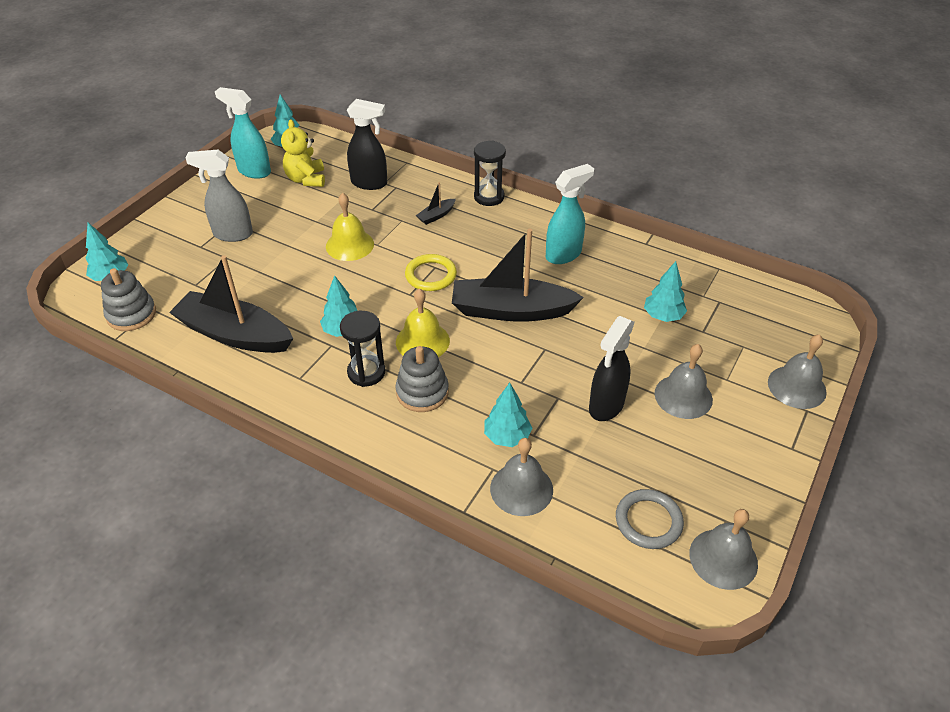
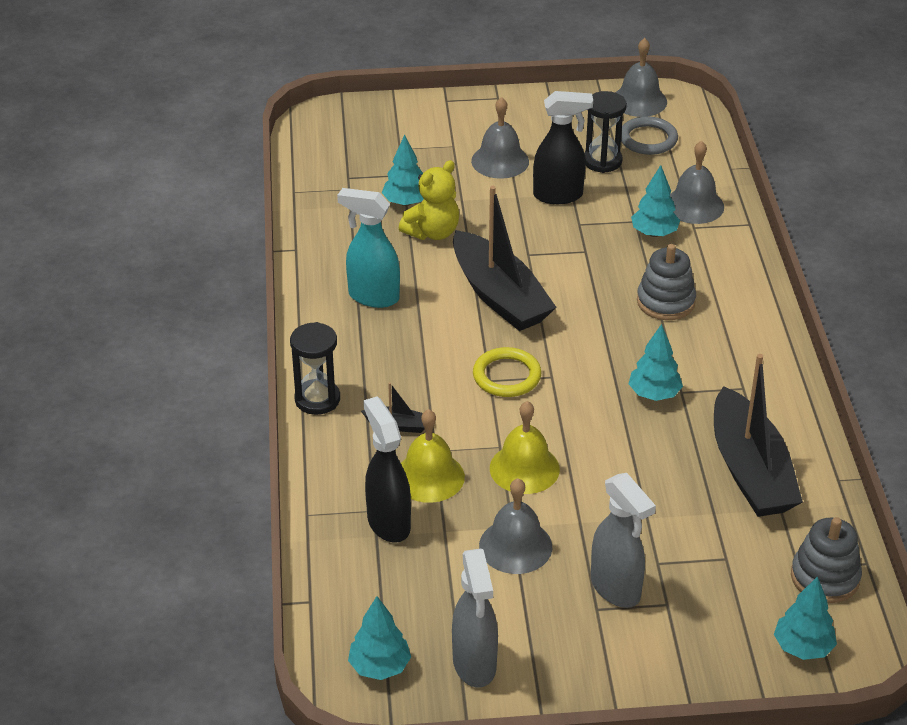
camera: 125 degrees left, 5 degrees down
turquoise spray bottle [215,87,271,179] -> grey spray bottle [452,549,498,687]
yellow teddy bear [281,120,325,187] -> yellow teddy bear moved to [399,160,459,240]
black hourglass [340,311,385,387] -> black hourglass moved to [584,91,627,173]
yellow bell [396,289,450,357] -> yellow bell moved to [401,409,465,503]
grey bell [768,334,827,409] -> grey bell moved to [479,478,552,574]

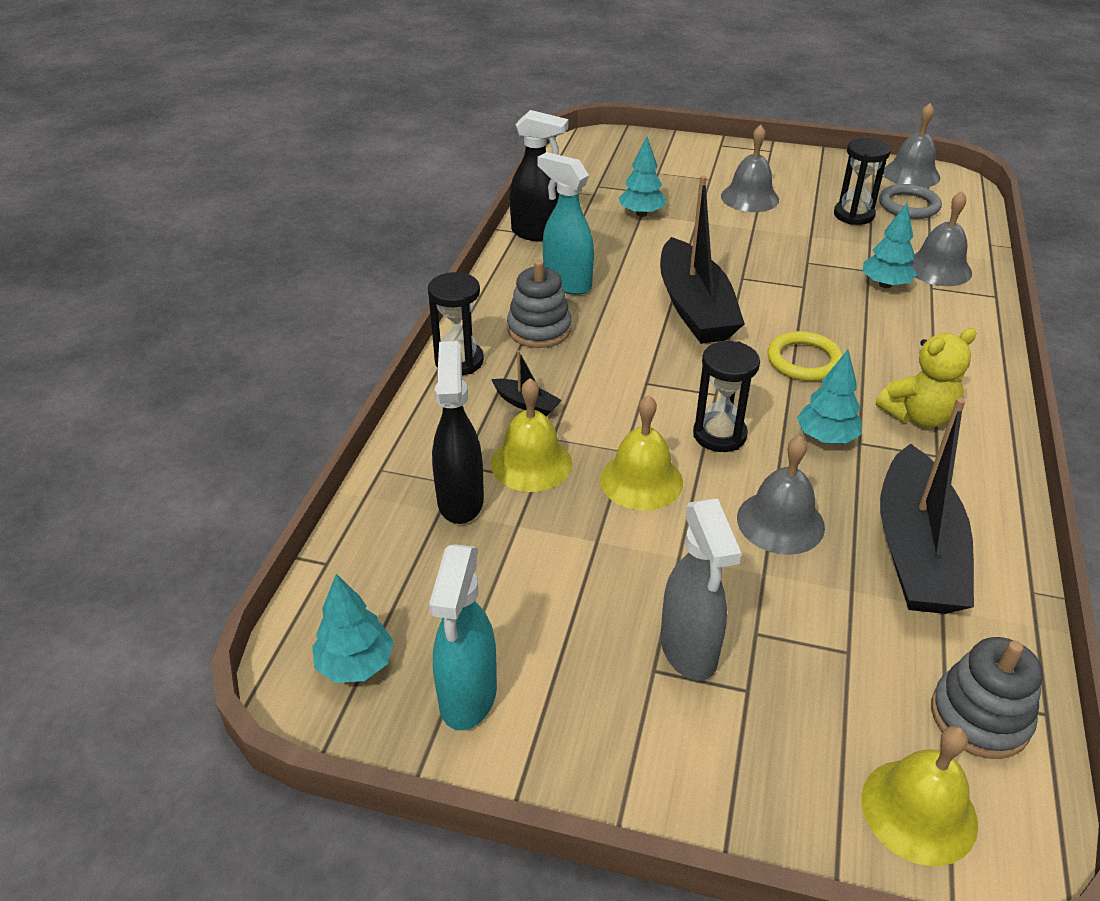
camera: 20 degrees right, 0 degrees up
yellow teddy bear [399,160,459,240] -> yellow teddy bear moved to [876,328,977,428]
grey spray bottle [452,549,498,687] -> turquoise spray bottle [429,544,497,730]
yellow ring [473,347,541,397] -> yellow ring moved to [767,331,843,381]
grey bell [479,478,552,574] -> grey bell moved to [737,436,825,555]
black spray bottle [533,91,593,204] -> black spray bottle moved to [510,110,568,242]
grey stacking toy [637,244,696,320] -> grey stacking toy moved to [507,260,571,348]
turquoise tree [774,576,837,660] -> yellow bell [861,726,978,866]
none -> black hourglass [693,341,760,452]

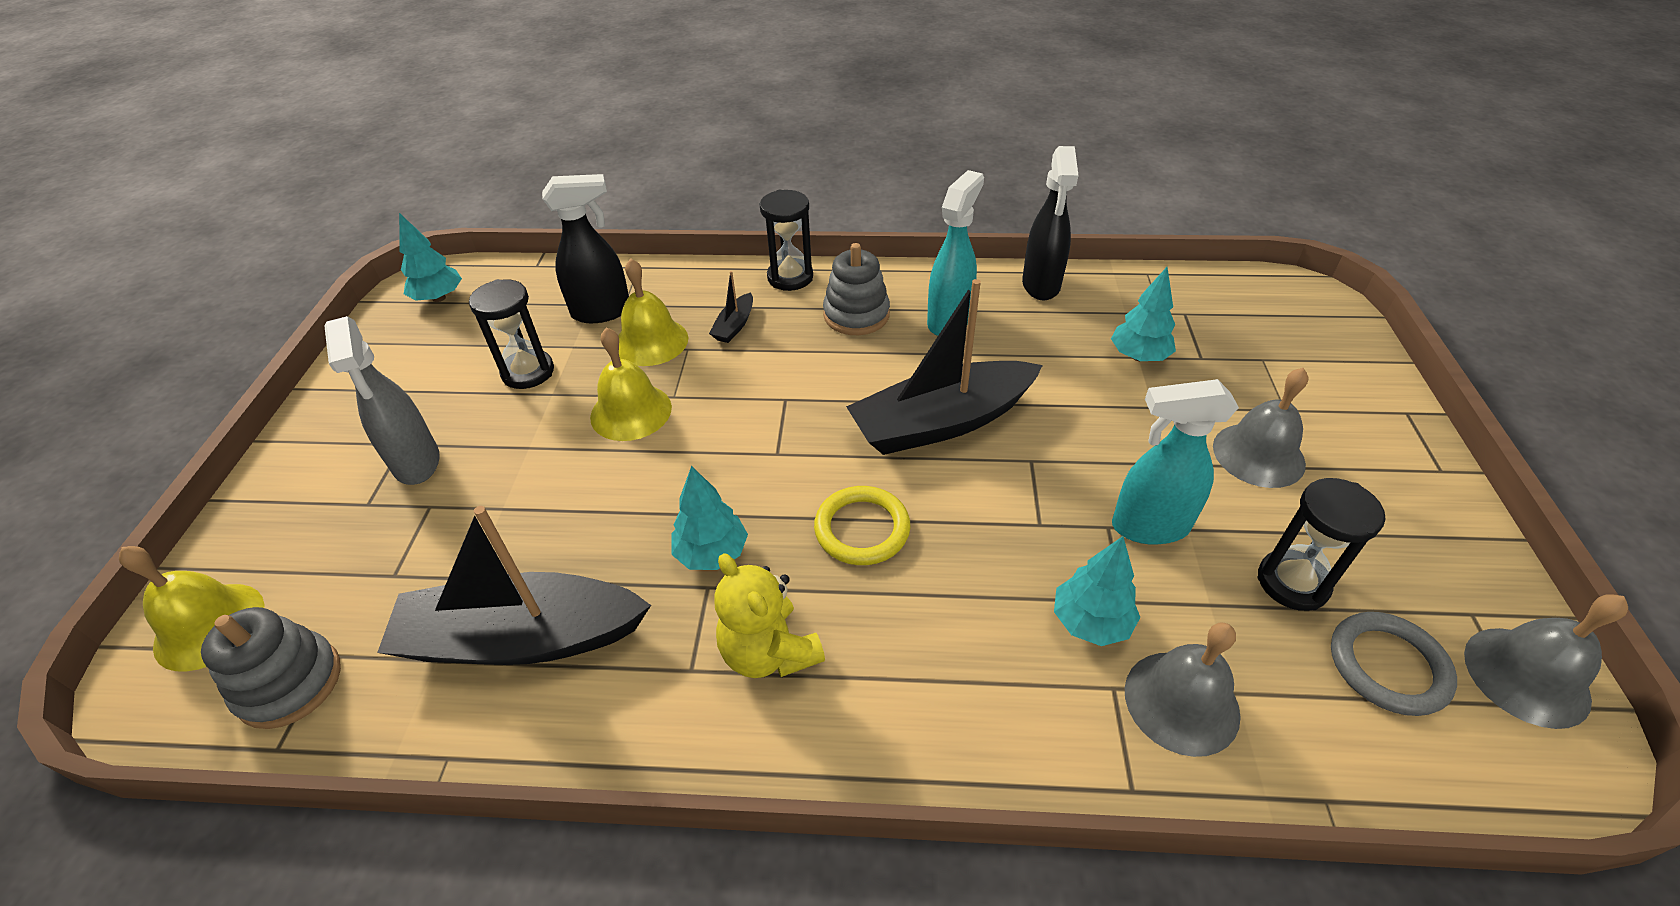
camera: 80 degrees right, 5 degrees up
turquoise spray bottle [429,544,497,730] -> turquoise spray bottle moved to [1112,379,1239,545]
grey spray bottle [660,499,741,681] -> grey spray bottle turned 90 degrees counterclockwise [324,316,440,485]
black hourglass [693,341,760,452] -> black hourglass moved to [469,279,554,389]
grey bell [737,436,825,555] -> none

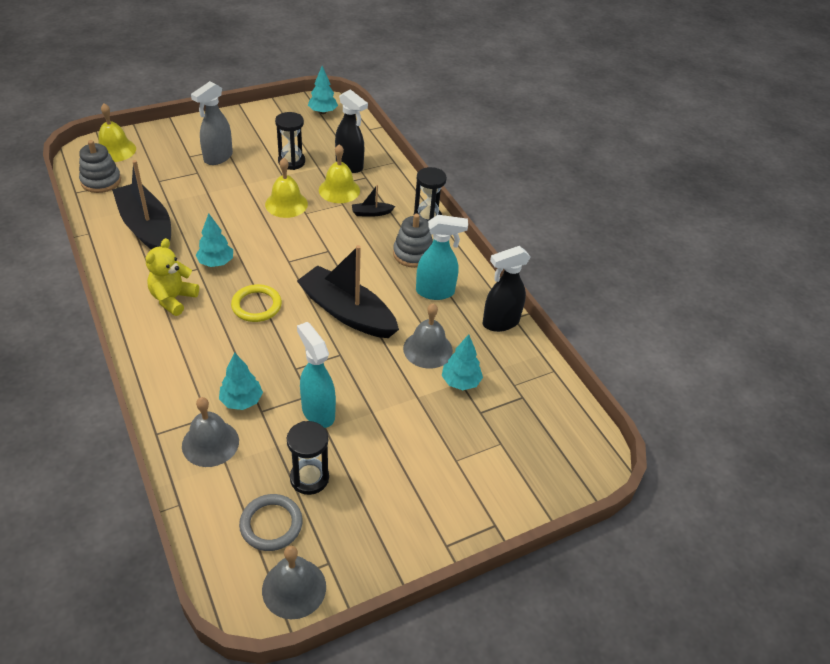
camera: 55 degrees right, 0 degrees up
grey bell [1213,368,1309,488] -> grey bell moved to [403,303,453,369]

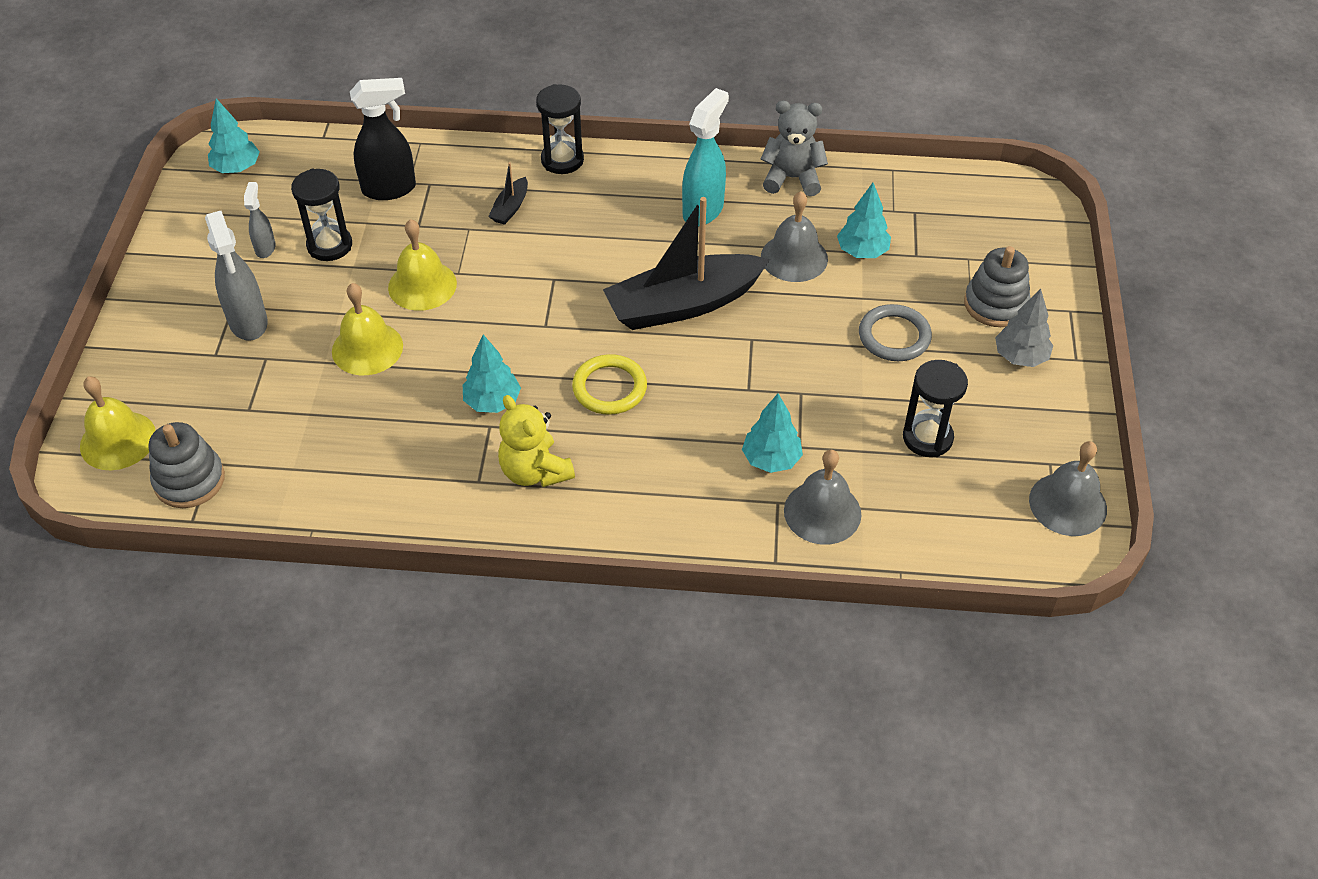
camera: 55 degrees left, 5 degrees up
black boat [112,160,171,250] -> none
grey ring [239,494,303,551] -> grey ring moved to [859,304,932,361]
turquoise spray bottle [297,322,336,428] -> none
yellow bell [319,144,360,203] -> yellow bell moved to [332,283,403,375]
grey stacking toy [393,214,433,268] -> grey stacking toy moved to [964,246,1030,327]
black spray bottle [483,246,530,332] -> grey teddy bear [761,101,828,196]
none -> grey spray bottle [244,182,276,258]
none -> grey tree [995,289,1053,367]

